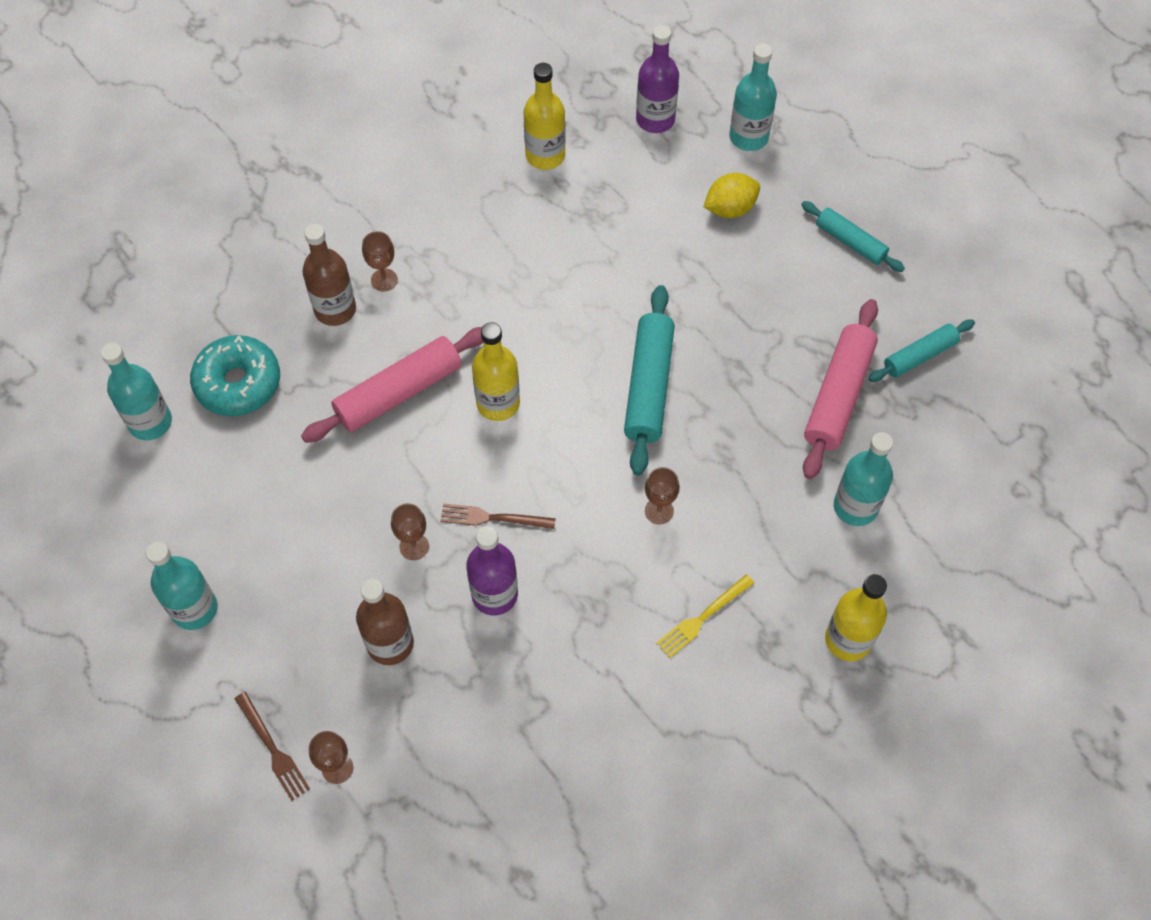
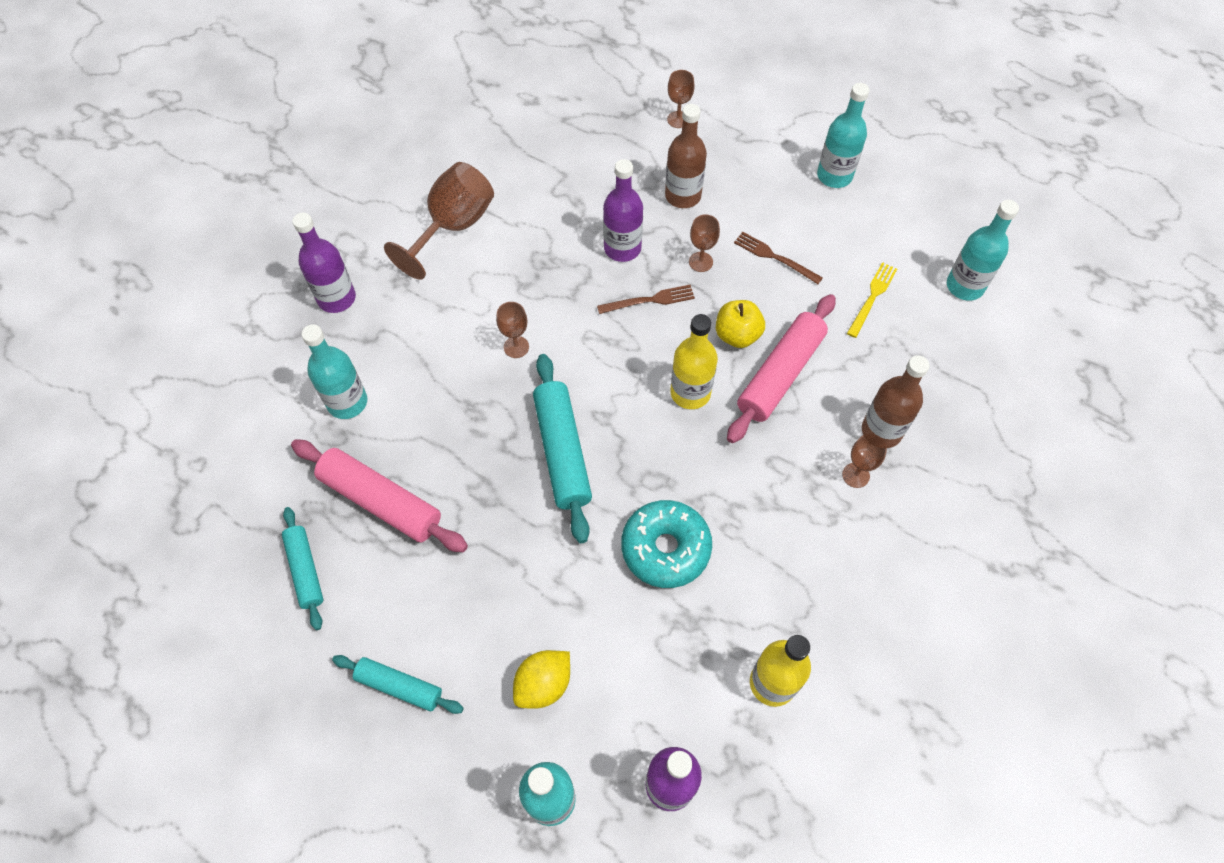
camera: 160 degrees right, 0 degrees up
turquoise donut [190,335,280,416] -> turquoise donut moved to [621,500,712,588]
brown fork [234,692,310,801] -> brown fork moved to [734,232,823,284]
yellow fork [656,574,754,658] -> yellow fork moved to [847,262,897,338]
pink rolling pin [803,299,878,479] -> pink rolling pin turned 60 degrees counterclockwise [291,439,468,552]
yellow bottle [825,574,887,661] -> purple bottle [292,213,356,313]
turquoise rolling pin [869,320,975,382] -> turquoise rolling pin turned 60 degrees counterclockwise [282,507,324,630]
none -> brown goblet [384,162,494,280]
none -> yellow apple [716,300,765,348]

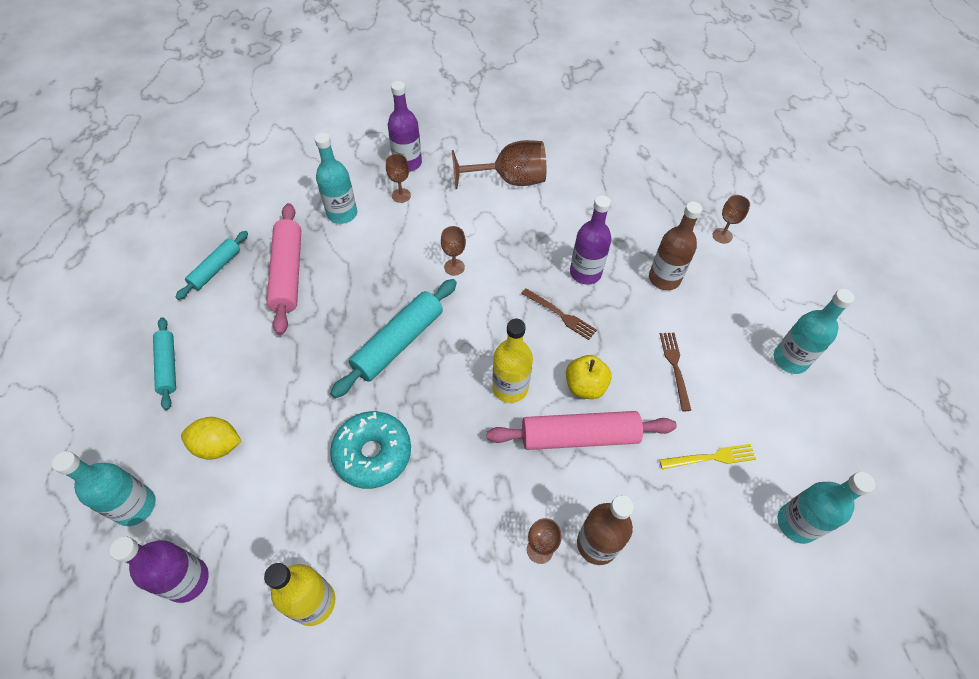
camera: 50 degrees right, 5 degrees down
brown goblet [689,214,720,272] -> brown goblet moved to [386,154,411,203]

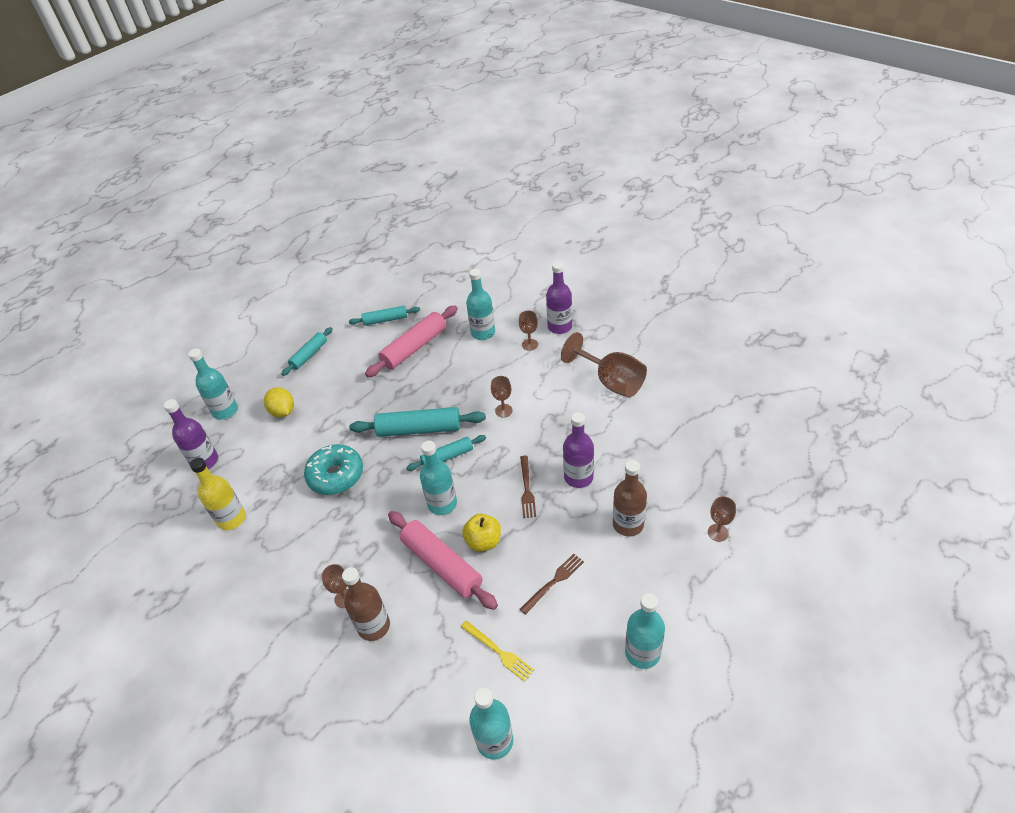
camera: 55 degrees right, 10 degrees down
yellow bottle [492,319,533,403] -> turquoise bottle [420,441,457,515]
none -> turquoise rolling pin [406,435,486,471]

